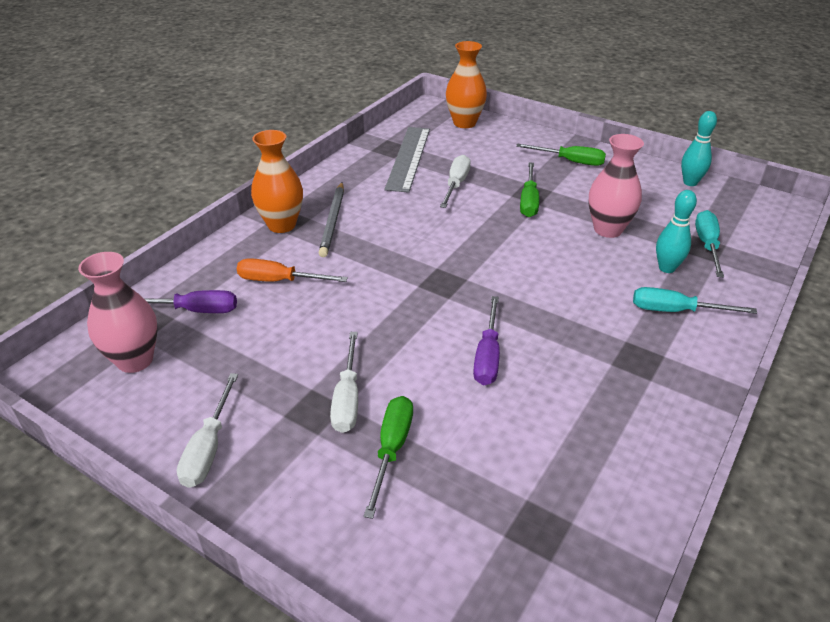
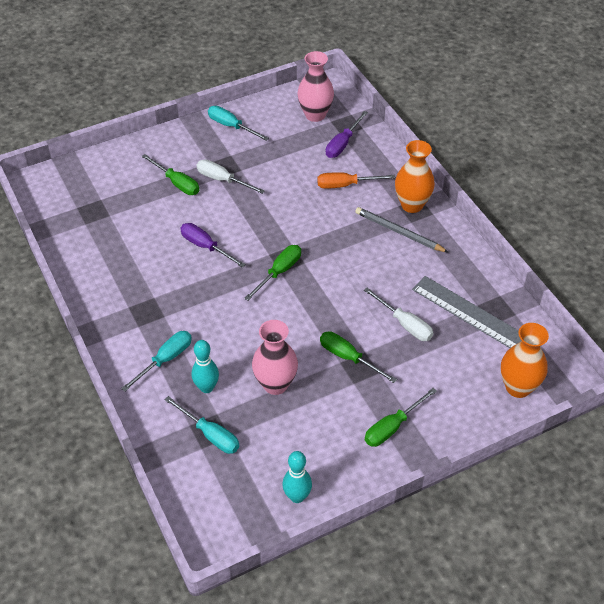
camera: 120 degrees right, 10 degrees up
white screwdriver [177,373,238,488] -> turquoise screwdriver [208,106,269,141]
orange screwdriver [237,258,348,282] -> orange screwdriver turned 135 degrees counterclockwise [317,172,395,189]
none -> green screwdriver [244,245,301,301]

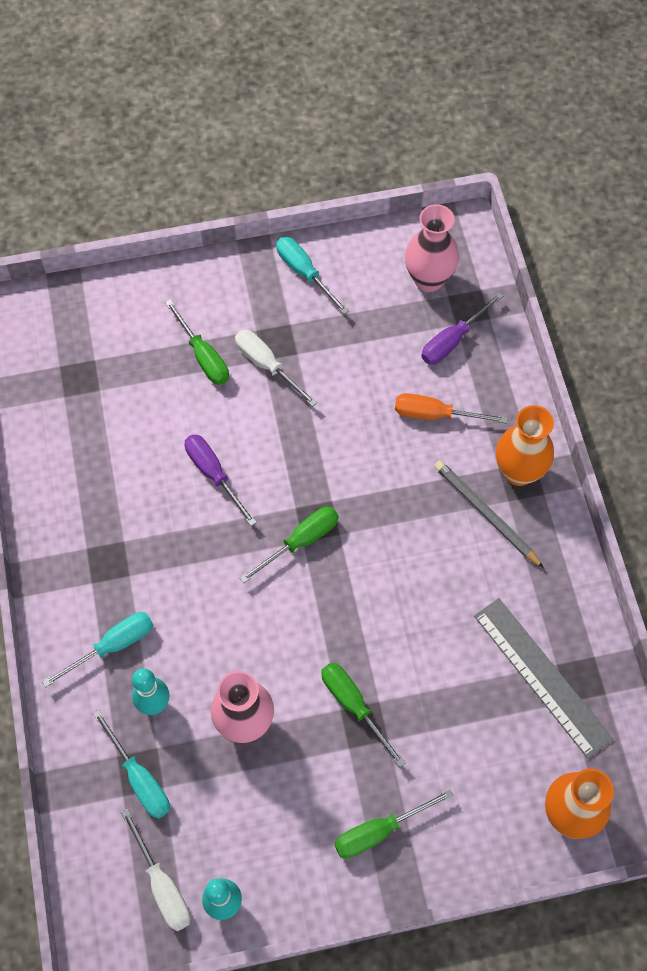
camera: 15 degrees right, 15 degrees up
white screwdriver [364,287,434,341] -> white screwdriver moved to [121,808,190,931]

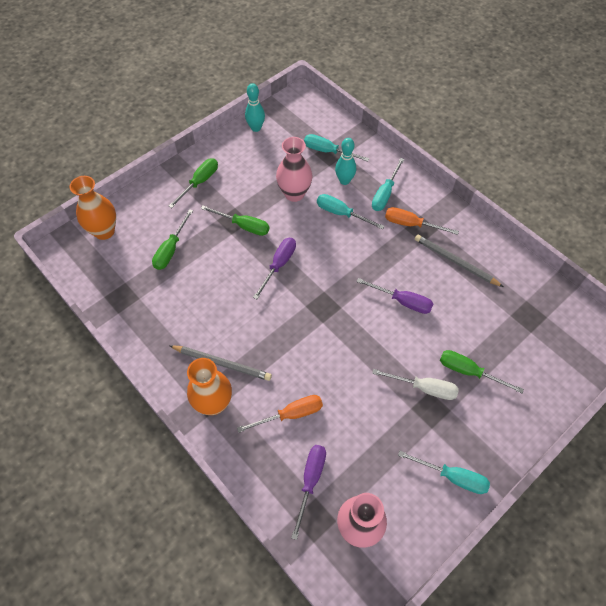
camera: 150 degrees right, 5 degrees down
white screwdriver [121,808,190,931] -> none
green screwdriver [240,506,339,583] -> green screwdriver moved to [152,209,193,270]
grey ruler [474,598,613,759] -> none
none -> purple screwdriver [253,238,296,299]
none -> turquoise screwdriver [317,194,385,230]
none -> orange screwdriver [385,207,459,235]
none -> grey pencil [415,235,503,287]

